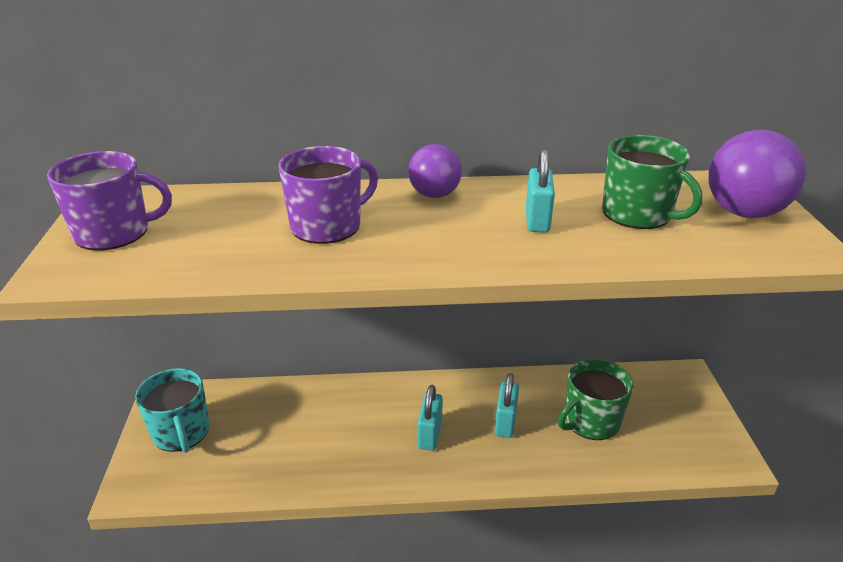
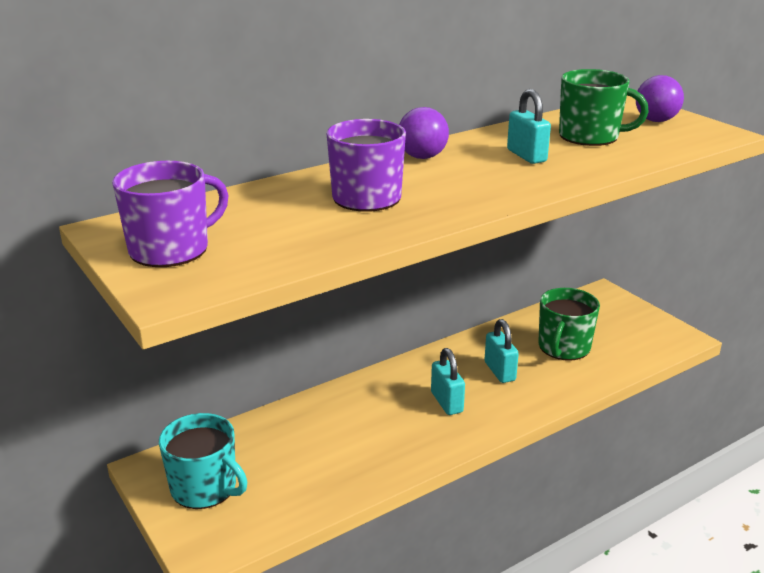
camera: 30 degrees left, 5 degrees down
purple ball [708,130,806,218] -> purple ball [636,75,684,122], size x0.65

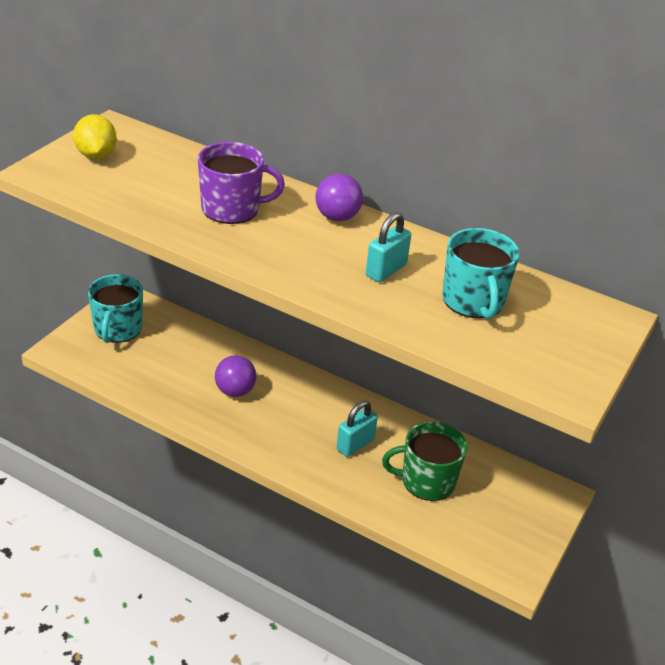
camera: 60 degrees right, 10 degrees up
purple mug [112,161,229,267] -> yellow lemon [73,114,117,159]
turquoise padlock [431,348,465,415] -> none
green mug [559,69,649,146] -> turquoise mug [442,228,520,319]
purple ball [636,75,684,122] -> purple ball moved to [215,355,256,397]

